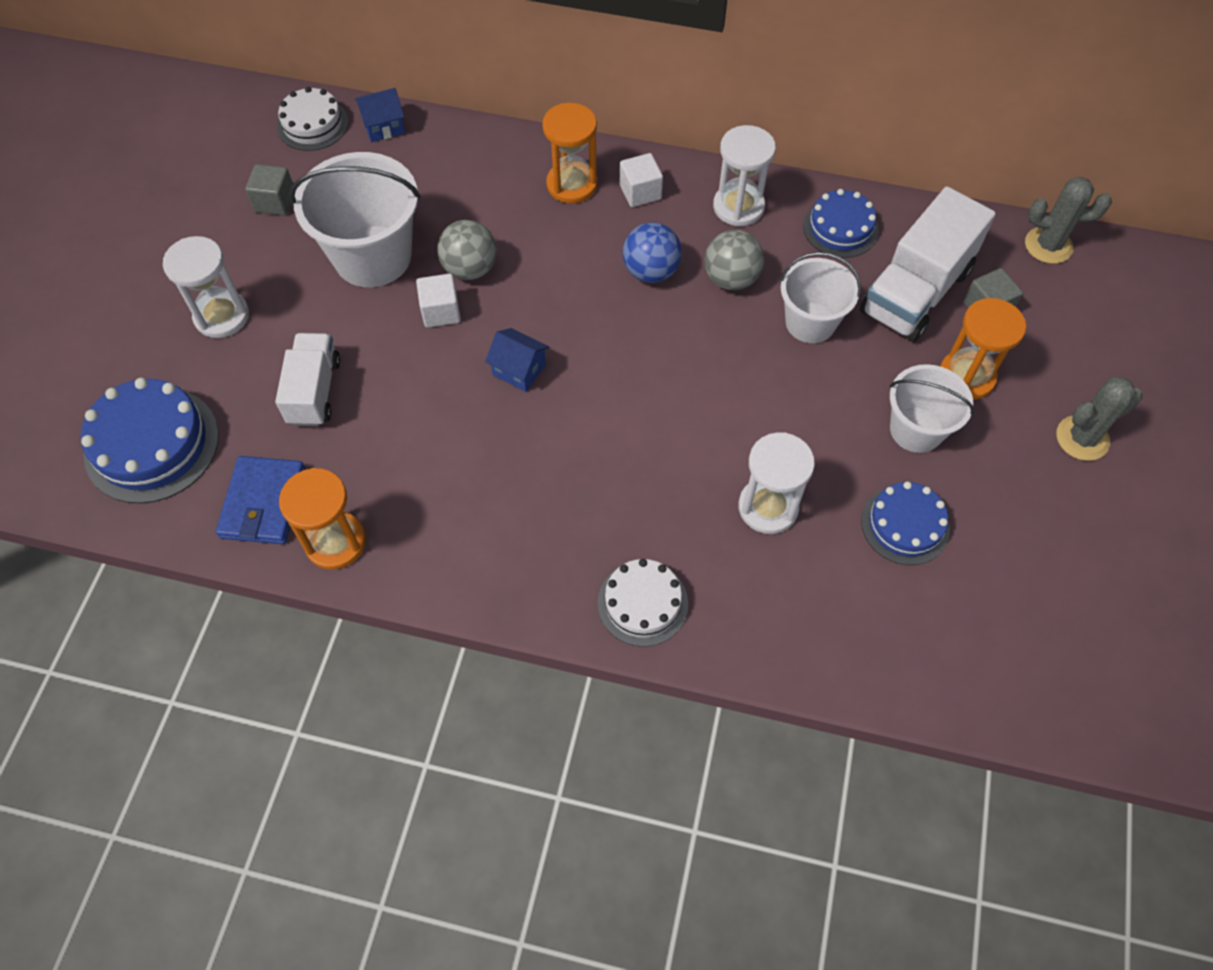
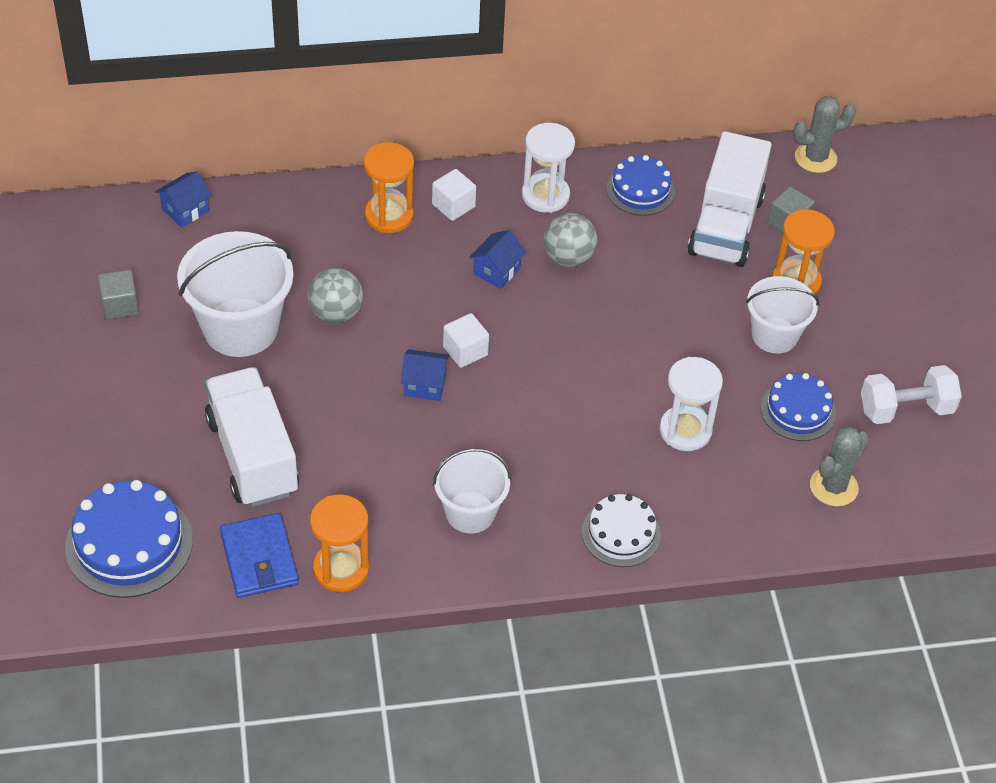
camera: 25 degrees left, 10 degrees down
white hourglass [163,236,249,338] -> none
white truck [275,333,341,427] -> white truck [205,367,299,507], size x1.57
white cake [277,87,348,151] -> none
white cube [416,273,461,328] -> white cube moved to [443,313,489,368]
blue ball [623,222,682,283] -> blue house [469,230,526,289]
white bucket [780,252,861,343] -> white bucket moved to [433,448,511,533]
grey cactus [1056,377,1142,461] -> grey cactus moved to [810,426,869,507]
none -> white dumbbell [861,365,962,424]

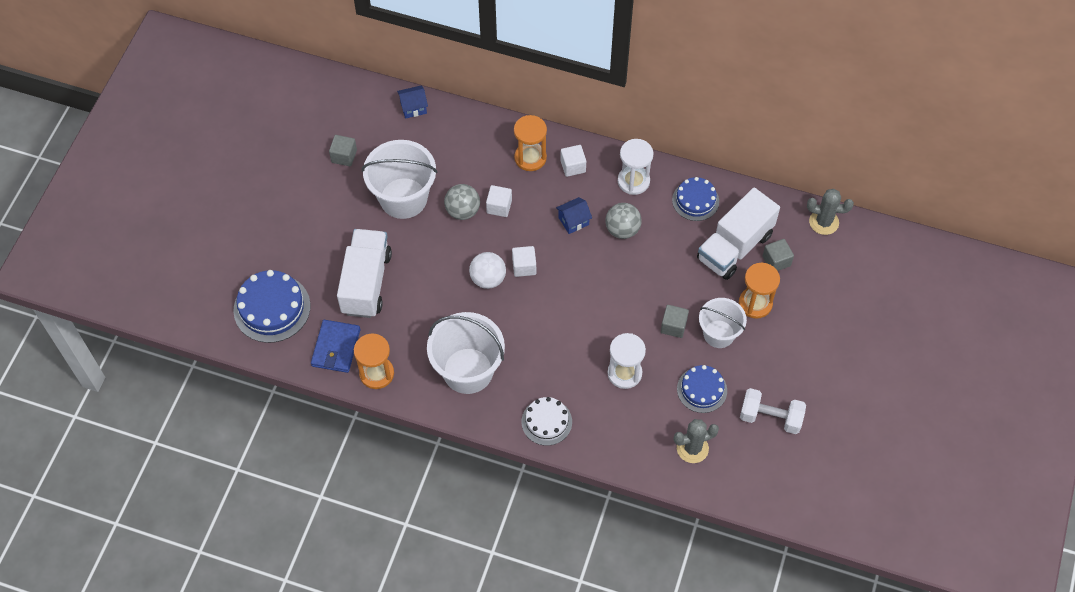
camera: 30 degrees right, 10 degrees up
blue house [401,349,450,401] -> white ball [469,252,506,289]
white bucket [433,448,511,533] -> white bucket [427,312,505,394], size x1.60
none -> white cube [486,185,512,217]
none -> grey cube [661,305,689,338]

